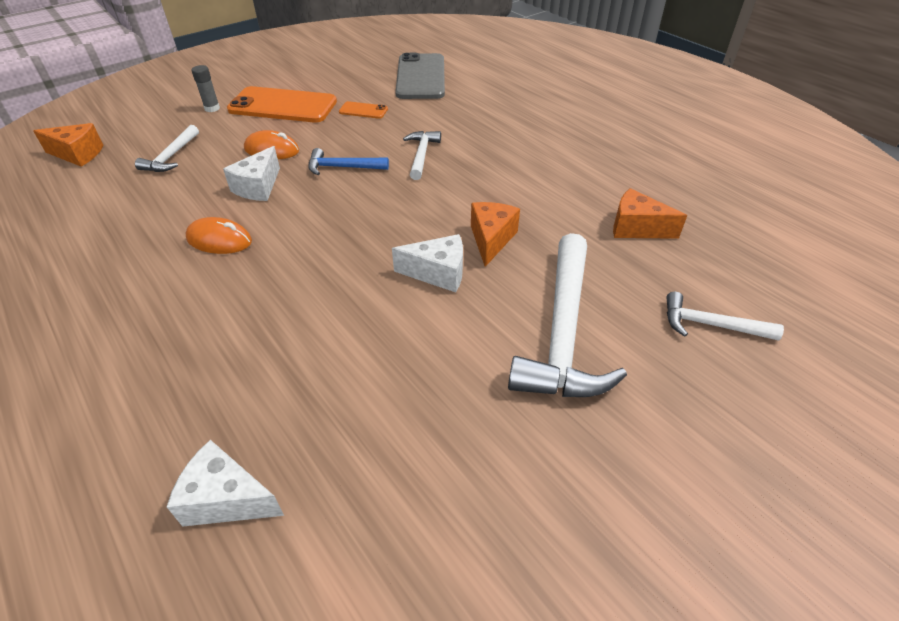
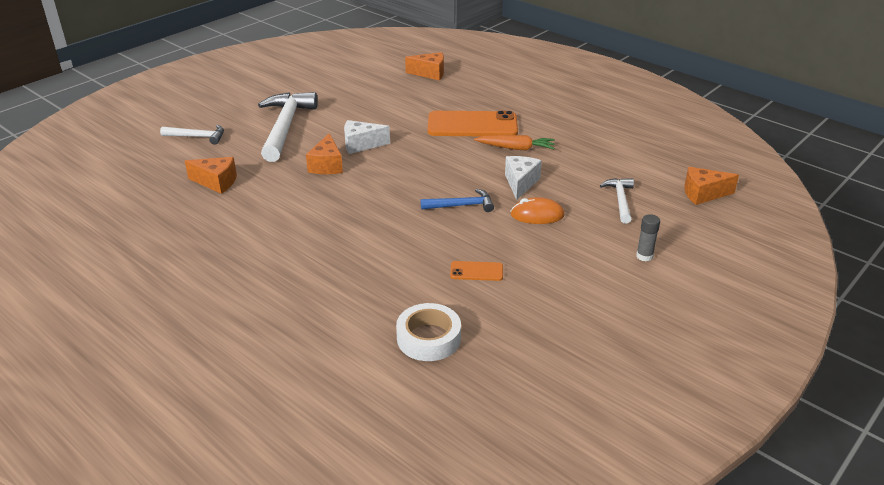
camera: 170 degrees right, 10 degrees down
white cheese [167,440,284,527] -> orange cheese [405,52,444,80]
orange mouse [186,217,252,254] -> orange carrot [474,135,555,151]
orange phone [227,86,337,122] -> orange phone moved to [428,111,518,136]
grey phone [395,53,445,99] -> white tape [396,303,461,361]
white hammer [403,131,441,180] -> none

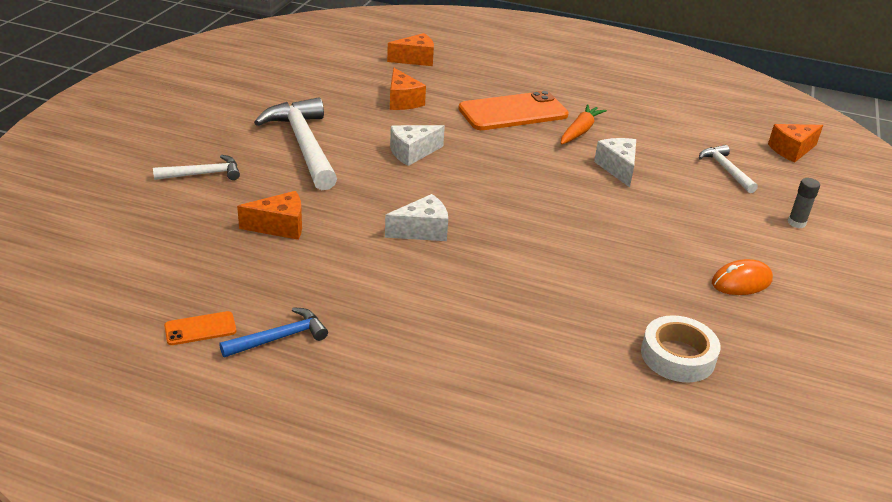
camera: 25 degrees left, 0 degrees up
orange cheese [306,133,343,174] -> orange cheese moved to [390,68,426,110]
blue hammer [421,189,494,212] -> blue hammer moved to [219,307,328,358]
orange phone [450,261,503,281] -> orange phone moved to [164,311,236,345]
orange carrot [474,135,555,151] -> orange carrot turned 45 degrees counterclockwise [561,104,607,145]
orange mouse [510,197,565,224] -> orange mouse moved to [712,259,773,295]
none -> white cheese [385,194,448,241]

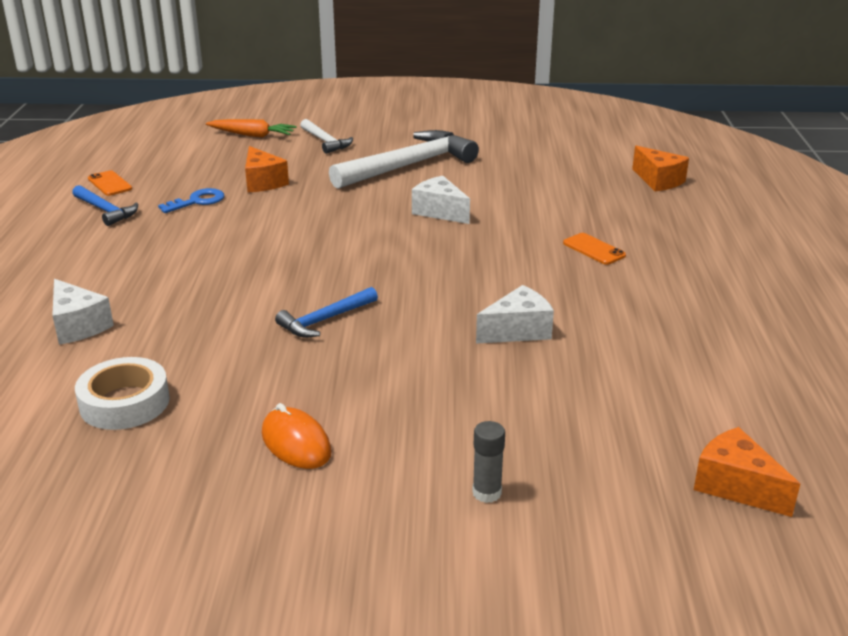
camera: 75 degrees right, 5 degrees down
white cheese [385,194,448,241] -> white cheese moved to [52,279,114,345]
orange cheese [390,68,426,110] -> none
orange phone [458,91,569,130] -> orange phone [563,233,626,265], size x0.45
orange carrot [561,104,607,145] -> orange carrot moved to [206,119,296,138]
white hammer [699,145,758,193] -> none
none -> blue key [158,188,224,213]
none -> blue hammer [275,287,378,338]

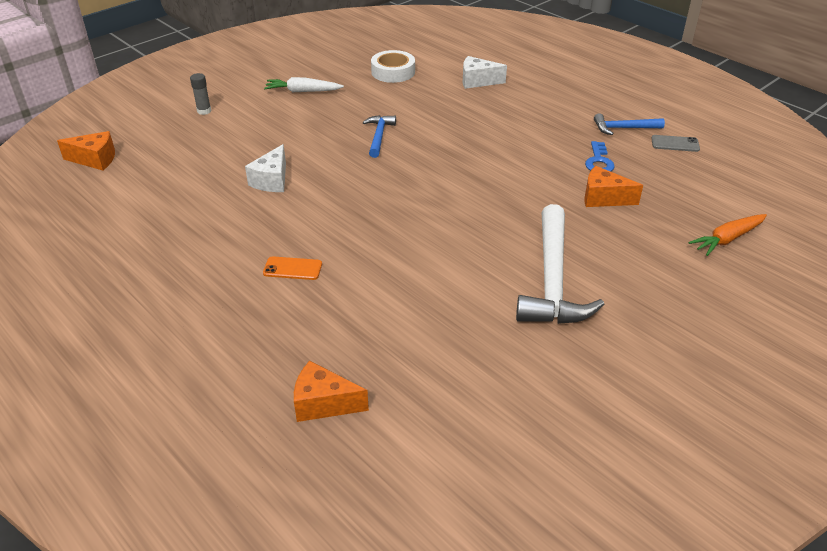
camera: 135 degrees right, 10 degrees up
orange phone [88,170,132,196] -> grey phone [651,135,700,152]
orange mouse [262,403,332,469] -> white carrot [264,77,344,92]
white hammer [300,119,353,154] -> none
white cheese [412,176,470,224] -> none

